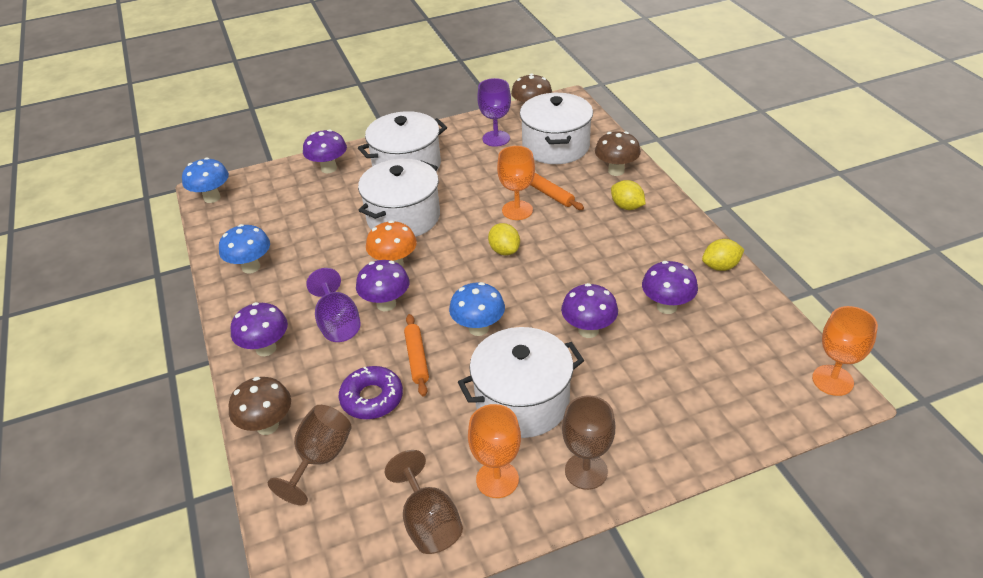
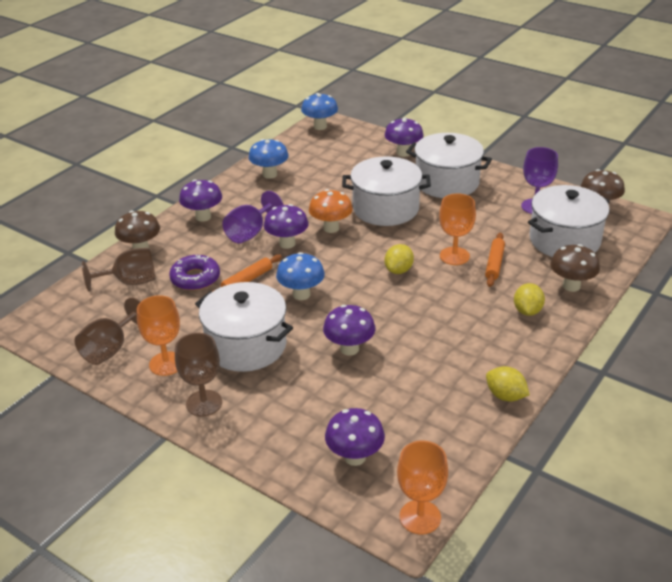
camera: 55 degrees right, 5 degrees down
purple mushroom [642,261,698,314] -> purple mushroom moved to [325,408,385,466]

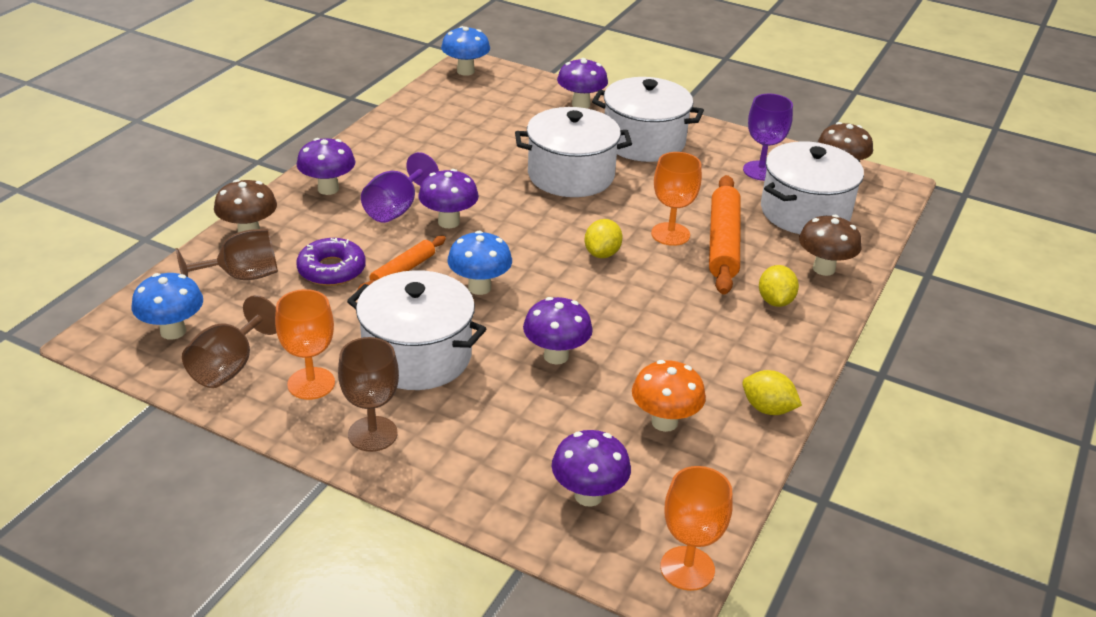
camera: 10 degrees left, 0 degrees up
blue mushroom [248,139,289,179] -> blue mushroom moved to [132,273,203,340]
orange mushroom [309,189,353,233] -> orange mushroom moved to [632,360,706,432]
orange rolling pin [485,233,505,287] -> orange rolling pin [709,175,741,295], size x1.74

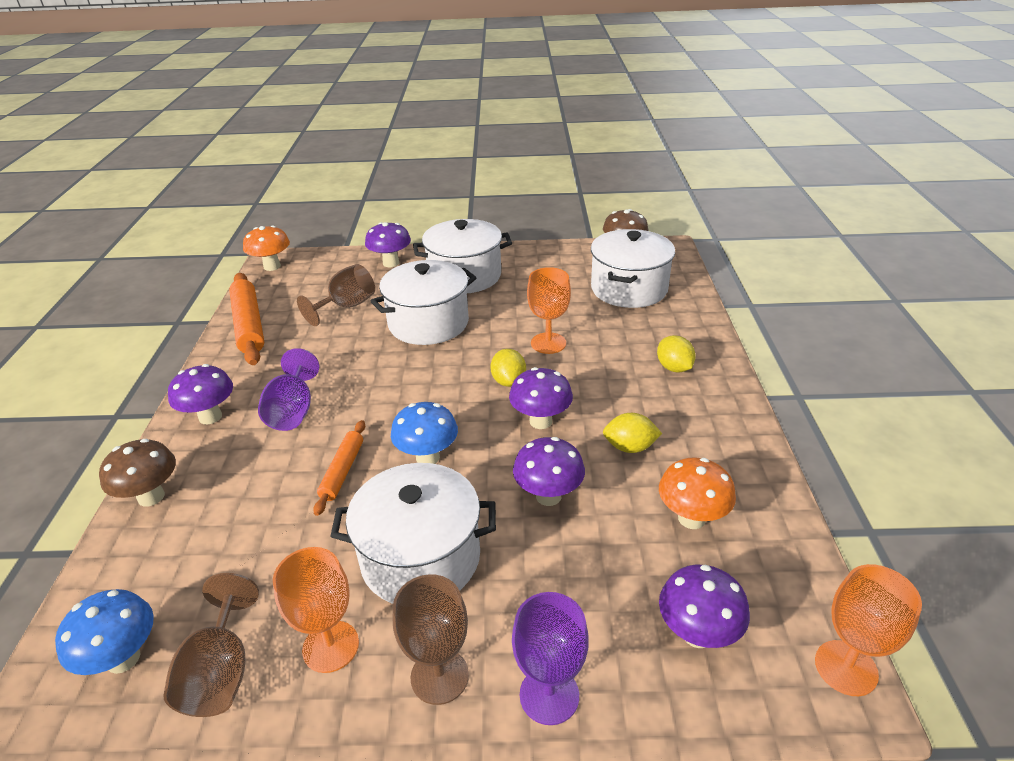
camera: 25 degrees left, 0 degrees up
brown goblet [176,229,278,280] -> brown goblet moved to [297,264,375,326]
purple donut [296,238,366,286] -> none
purple mushroom [418,169,479,228] -> purple mushroom moved to [509,367,573,429]
blue mushroom [441,26,490,76] -> orange mushroom [243,226,290,271]
orange rolling pin [709,175,741,295] -> orange rolling pin moved to [229,273,264,365]
yellow lemon [742,370,802,415] -> yellow lemon moved to [603,413,662,453]
purple goblet [743,94,793,181] -> purple goblet moved to [512,592,589,725]
brown mushroom [799,215,862,276] -> none

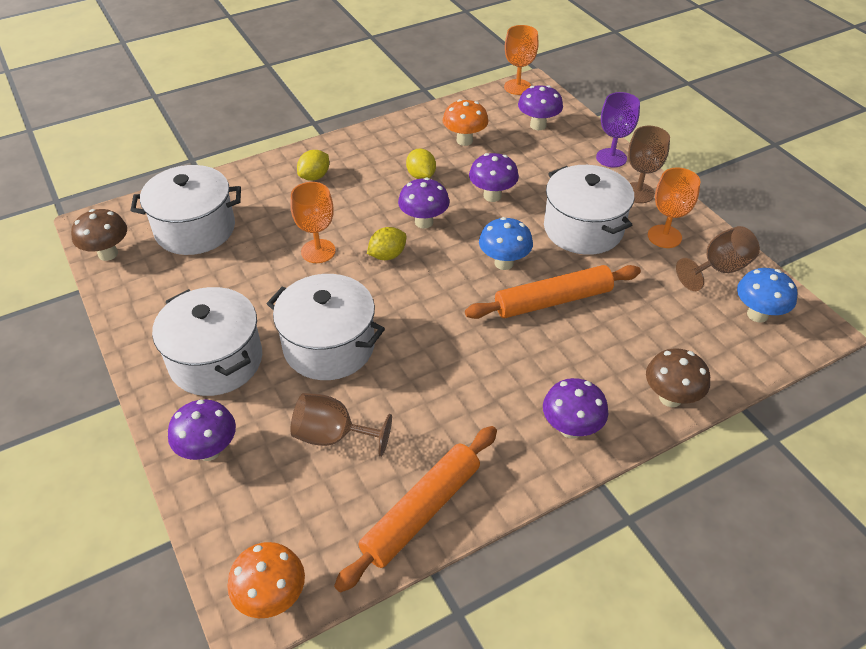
camera: 120 degrees left, 10 degrees up
purple goblet [258,348,319,431] -> none
orange rolling pin [313,420,365,516] -> orange rolling pin [465,265,641,319], size x1.74

